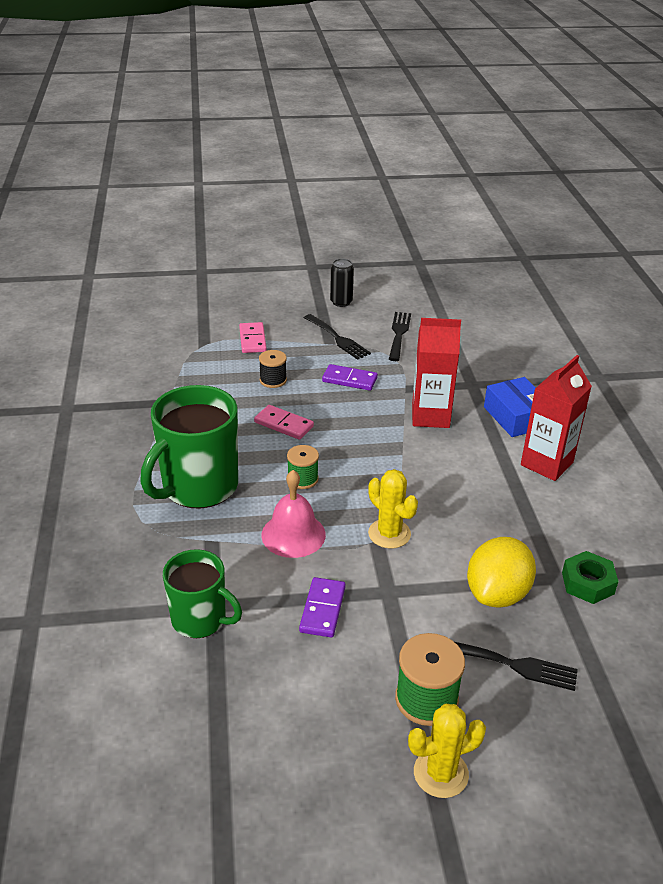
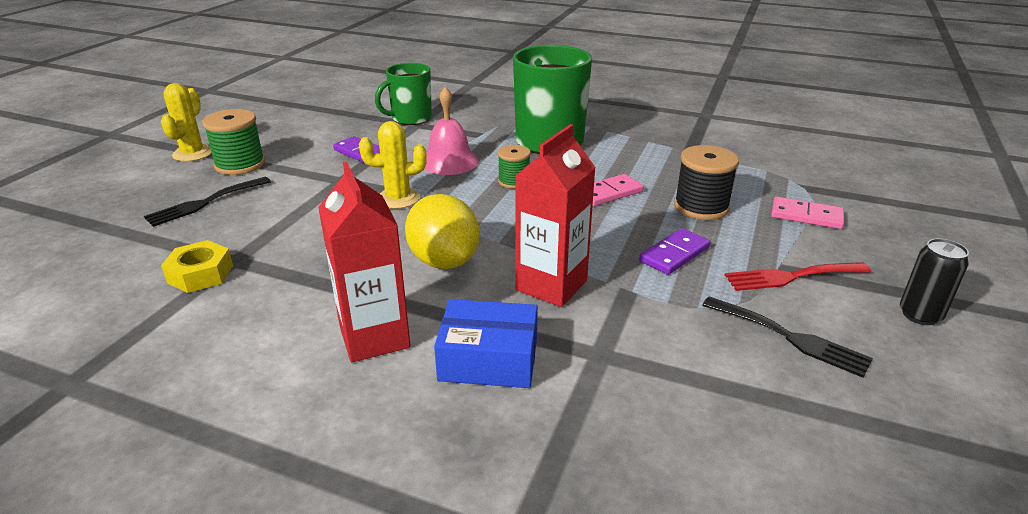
camera: 120 degrees right, 5 degrees down
black spool [259,350,287,388] -> black spool [674,145,739,220], size x1.57
black fork [304,314,371,360] -> red fork [725,262,871,291]
yellow lemon [467,537,536,608] -> yellow lemon moved to [405,194,480,269]
green nut [562,551,619,604] -> yellow nut [161,240,233,293]

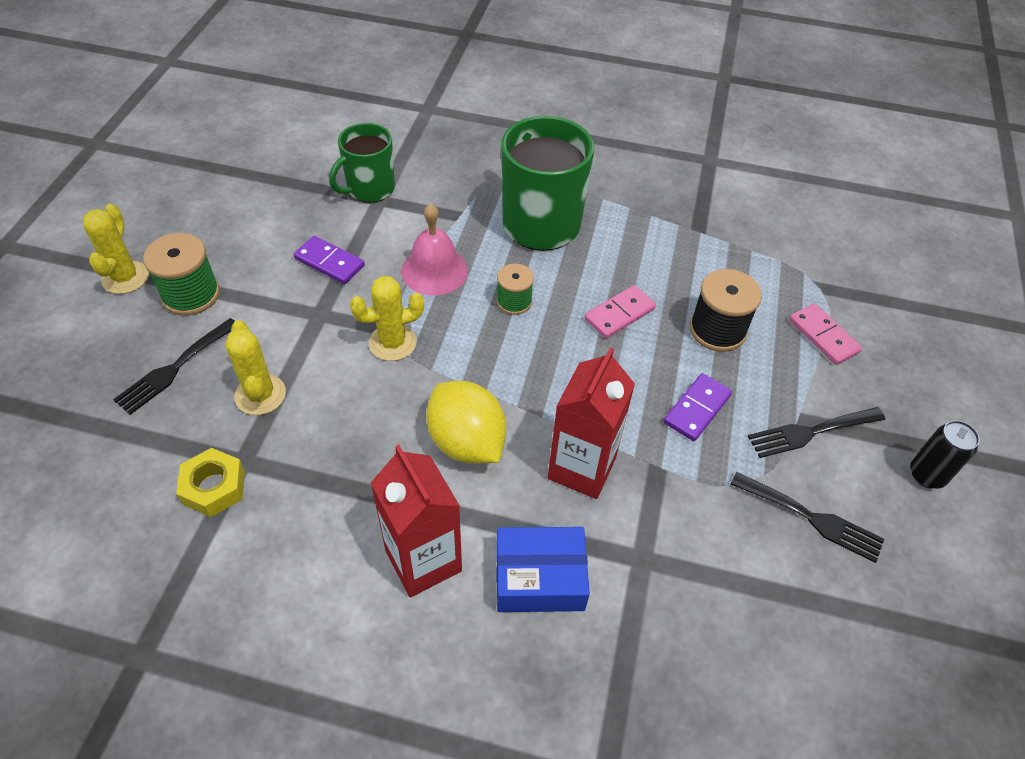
camera: 10 degrees left, 20 degrees up
red fork [725,262,871,291] -> black fork [748,407,885,458]
pink domino [771,197,844,229] -> pink domino turned 45 degrees clockwise [789,303,862,365]
none -> yellow cactus [225,320,286,415]

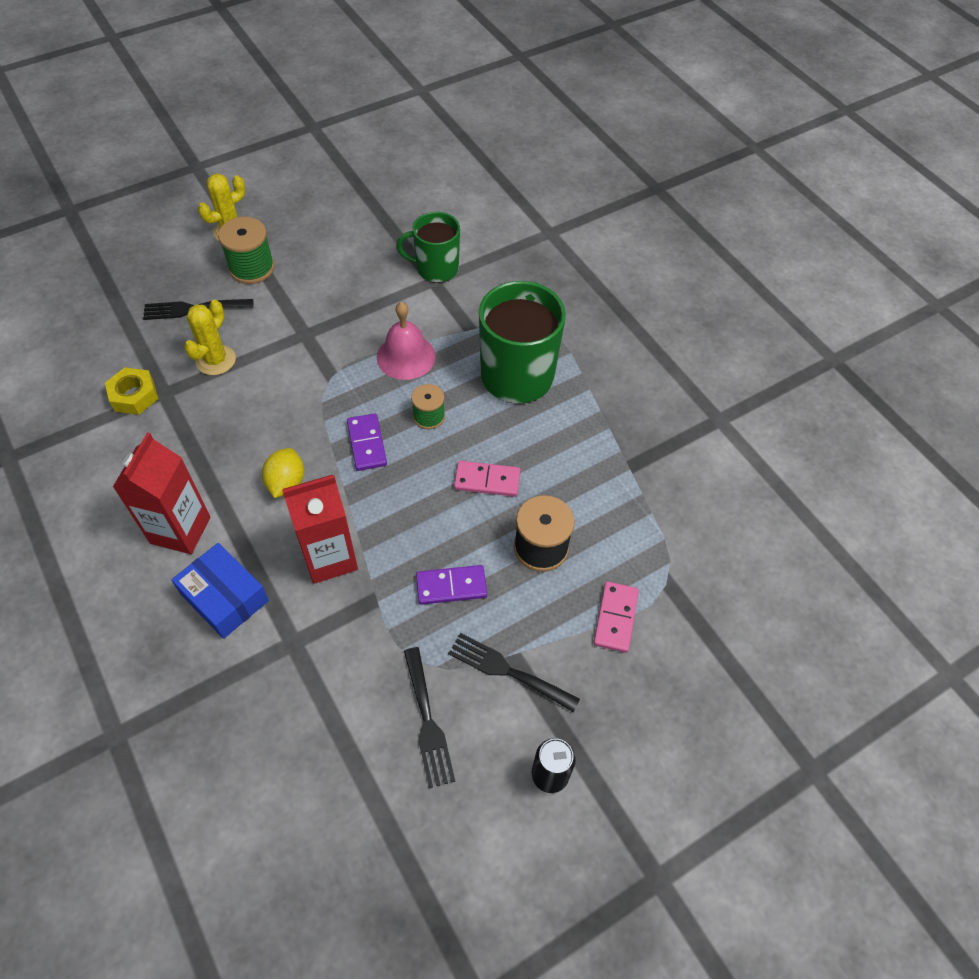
camera: 45 degrees right, 5 degrees up
purple domino [294,236,365,284] -> purple domino moved to [347,413,387,471]
yellow cactus [350,276,424,361] -> none
yellow lemon [426,381,506,464] -> yellow lemon [262,448,304,498], size x0.66

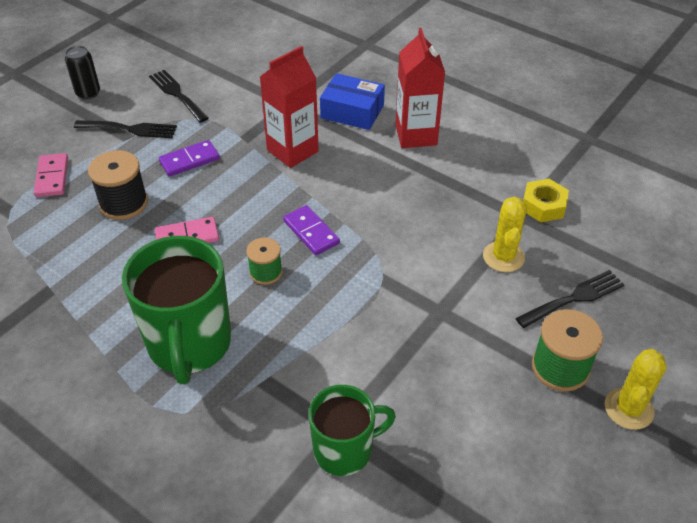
camera: 160 degrees right, 10 degrees down
yellow lemon [262,448,304,498] -> none
pink bell [377,302,436,380] -> none

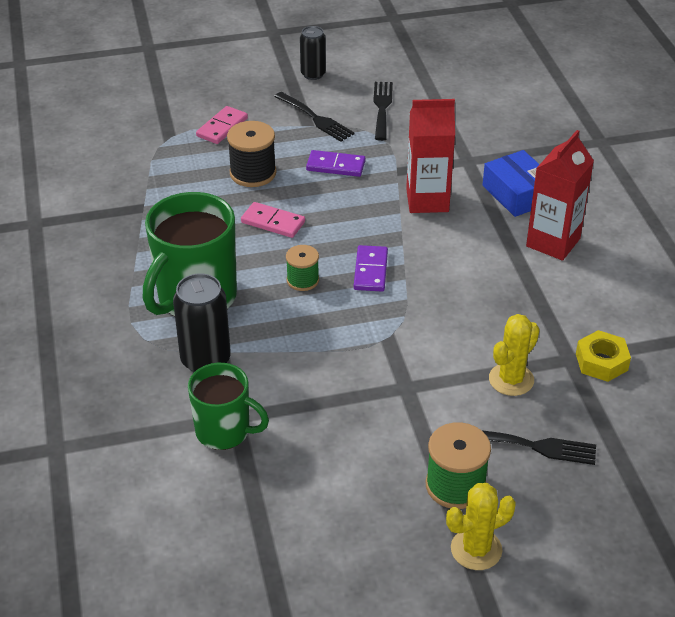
camera: 40 degrees right, 5 degrees down
none -> black can [173,273,231,372]

